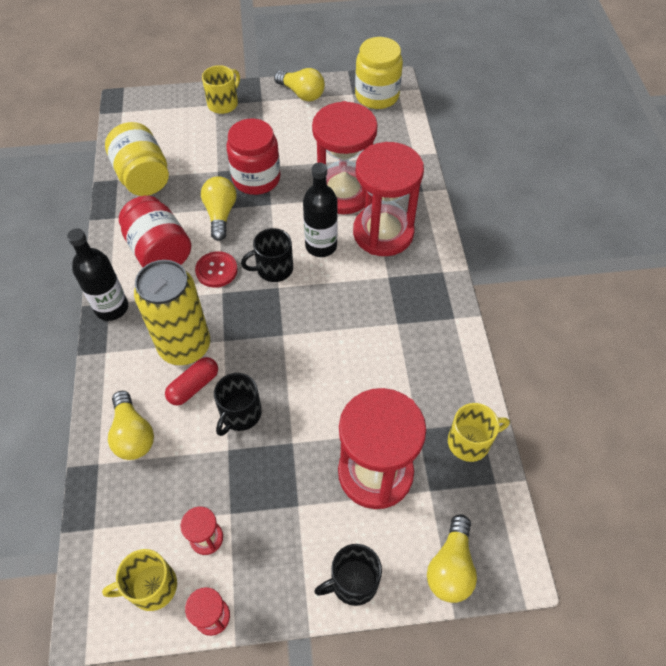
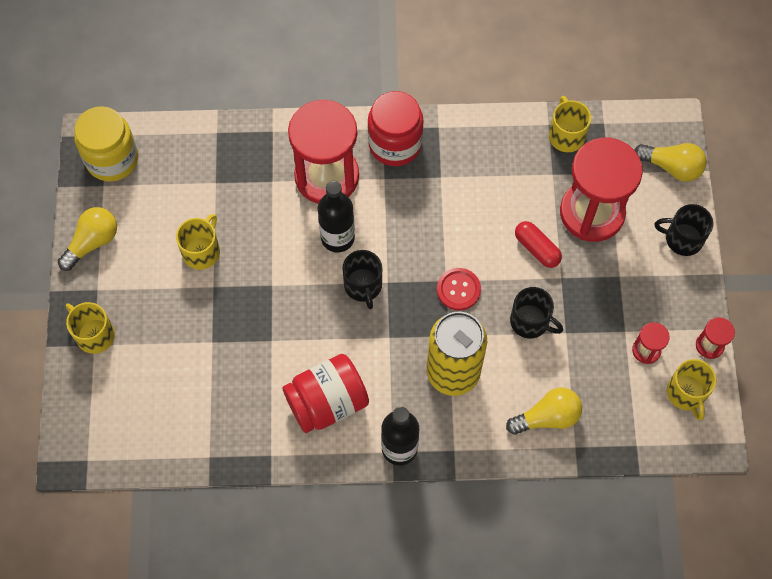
camera: 85 degrees left, 10 degrees up
yellow jar [105,122,169,196] -> none
red capsule [165,357,218,405] -> red capsule moved to [515,221,562,268]
red button [195,251,238,288] -> red button moved to [437,268,481,310]
yellow light bulb [201,176,237,241] -> none
red jar [226,119,280,195] -> red jar moved to [368,91,424,166]
red hourglass [312,101,378,214] -> none
black mug [314,544,382,606] -> black mug turned 120 degrees clockwise [655,204,713,256]
none -> yellow mug [176,214,220,270]

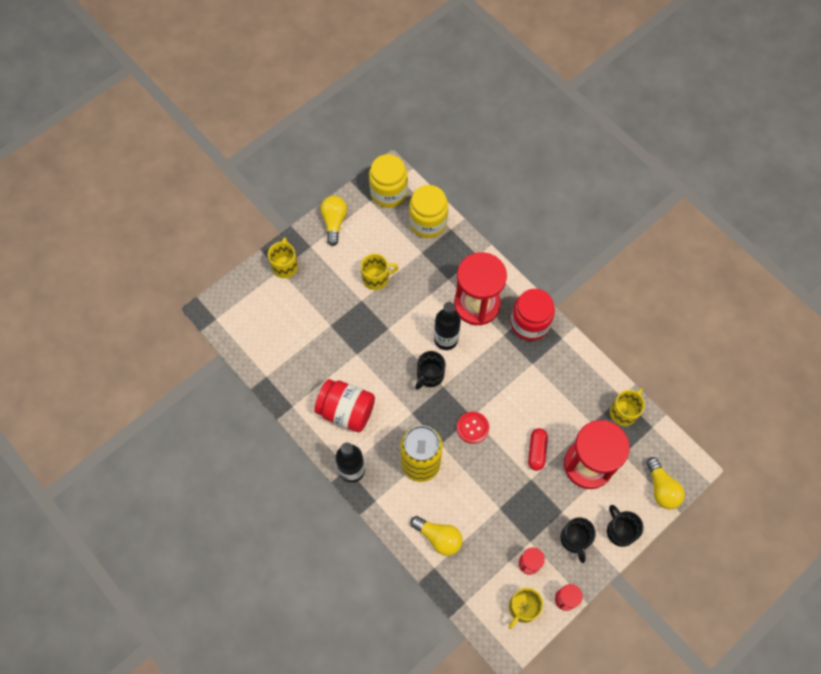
camera: 50 degrees right, 0 degrees up
yellow light bulb [58,207,117,271] -> yellow light bulb turned 90 degrees counterclockwise [321,196,347,246]
black mug [510,287,563,338] -> black mug moved to [560,517,596,563]
none -> yellow jar [409,185,448,238]

